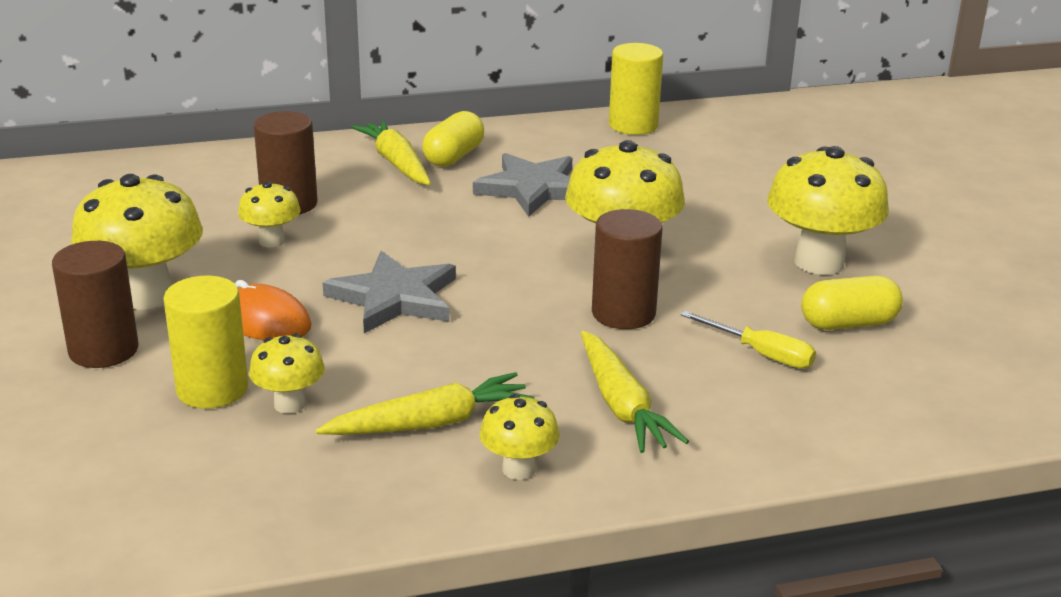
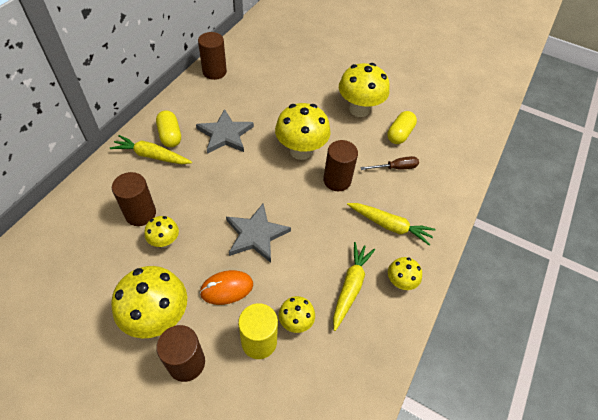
camera: 50 degrees left, 25 degrees up
yellow cylinder [609,43,663,135] -> brown cylinder [198,32,227,80]
yellow screwdriver [680,311,816,368] -> brown screwdriver [360,156,419,170]

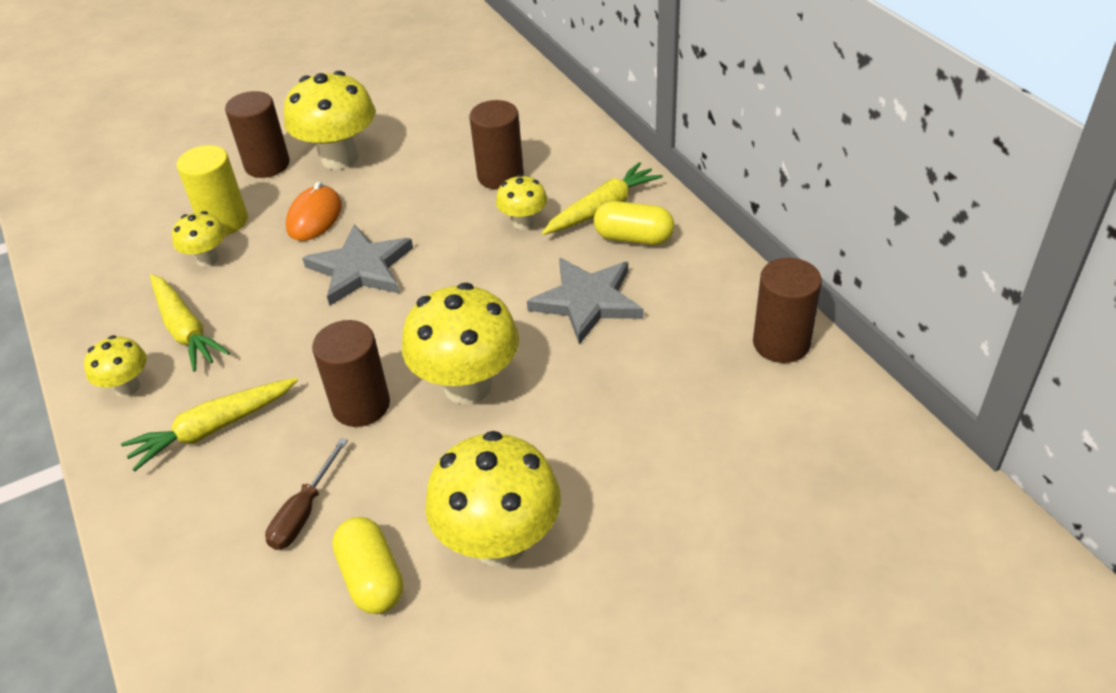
camera: 130 degrees right, 10 degrees down
yellow mushroom [144,216,179,248] -> yellow mushroom moved to [496,174,547,230]

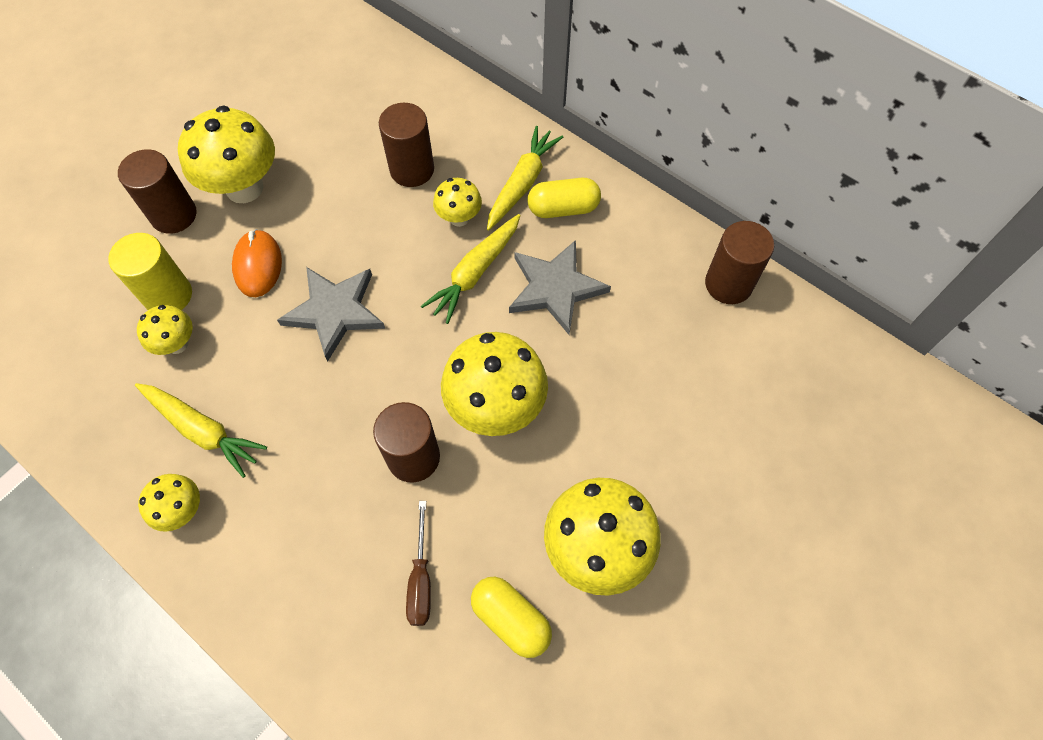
camera: 25 degrees left, 20 degrees up
yellow carrot [121,378,298,472] -> yellow carrot moved to [421,214,521,324]

